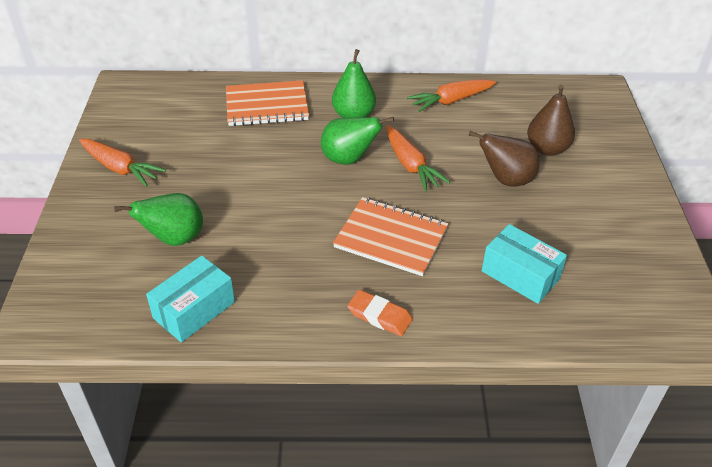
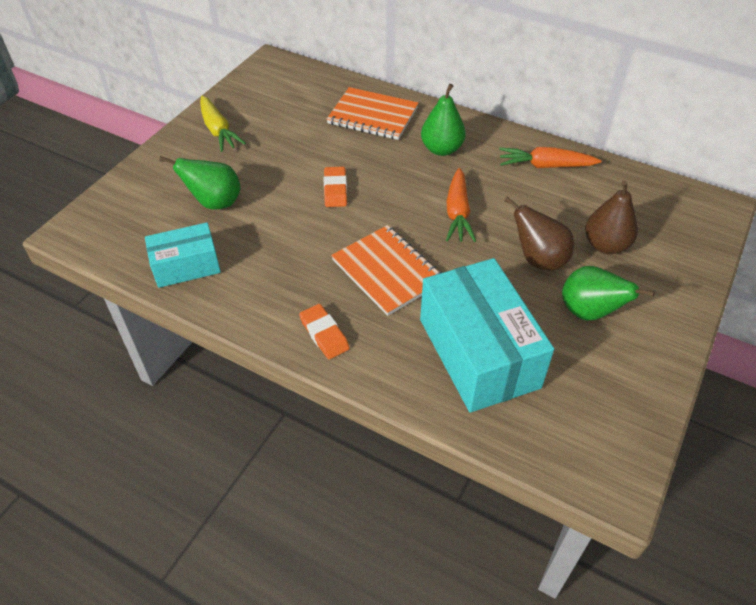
camera: 30 degrees right, 5 degrees up
orange carrot [79,139,166,187] -> yellow carrot [200,96,246,152]
green pear [321,117,394,165] -> green pear moved to [562,266,655,321]
turquoise box [482,224,567,304] -> turquoise box [420,258,554,413], size x1.76
none -> orange eraser [324,167,347,207]

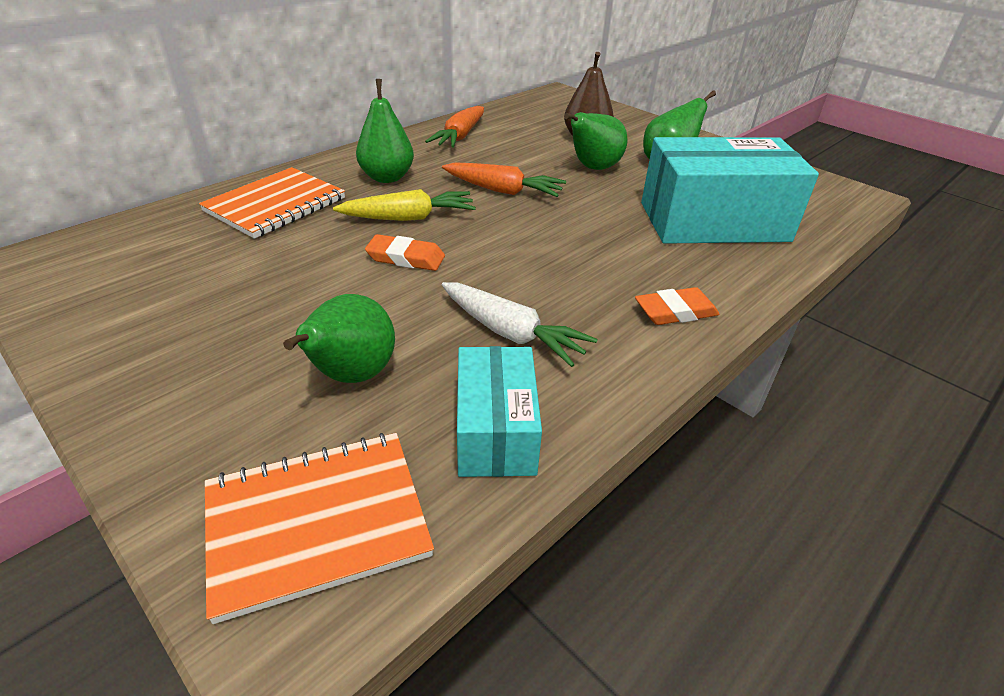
camera: 75 degrees left, 10 degrees down
yellow carrot [200,96,246,152] -> yellow carrot moved to [333,189,476,221]
orange notebook [331,225,442,316] -> orange notebook moved to [205,433,434,624]
brown pear [505,197,574,271] -> green pear [564,112,628,170]
none -> white carrot [442,282,598,367]

